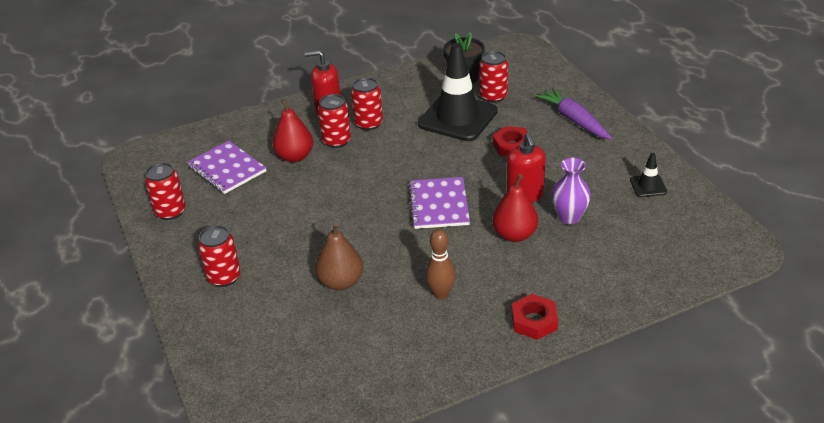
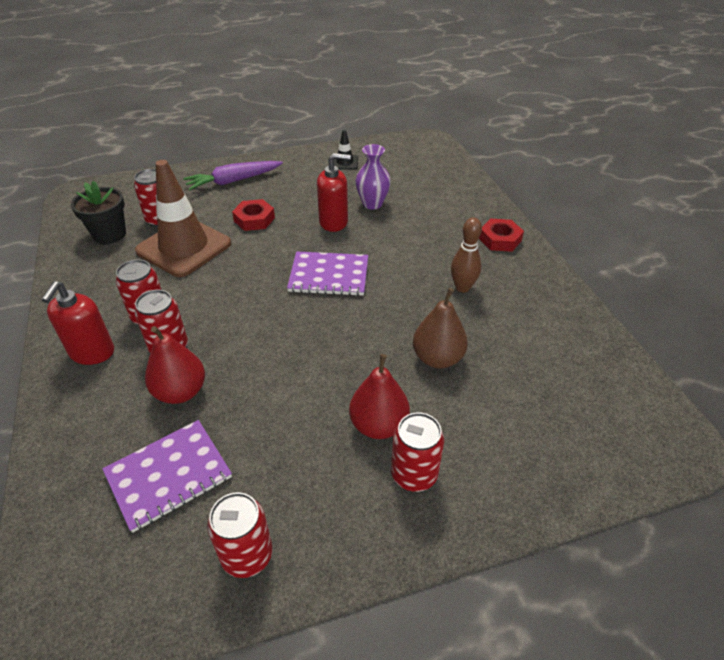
camera: 85 degrees left, 5 degrees up
black traffic cone [418,43,498,141] -> brown traffic cone [135,160,231,277]
red pear [492,174,538,242] -> red pear moved to [349,354,410,439]

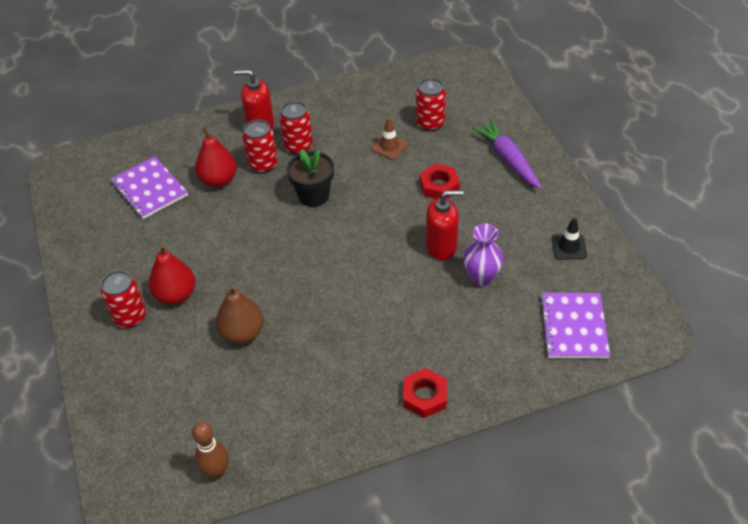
camera: 90 degrees right, 5 degrees up
black flower pot [71,181,126,244] -> black flower pot moved to [287,150,334,207]
brown traffic cone [135,160,231,277] -> brown traffic cone [371,117,408,160], size x0.44
red can [207,492,273,578] -> none
purple notebook [287,251,368,296] -> purple notebook moved to [540,293,610,358]
red soap dispenser [317,153,351,232] -> red soap dispenser turned 90 degrees counterclockwise [426,190,464,260]
brown bowling pin [451,217,482,292] -> brown bowling pin moved to [192,422,229,479]

